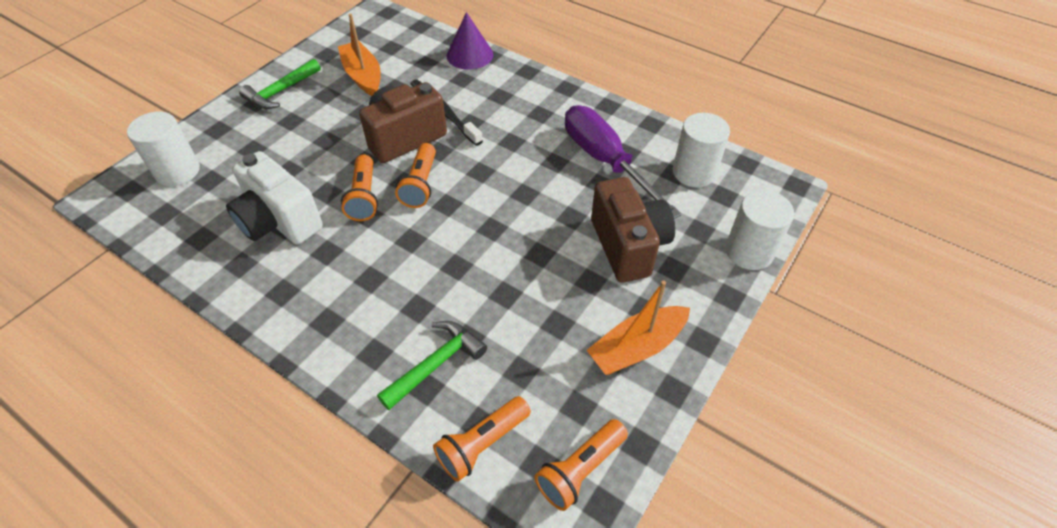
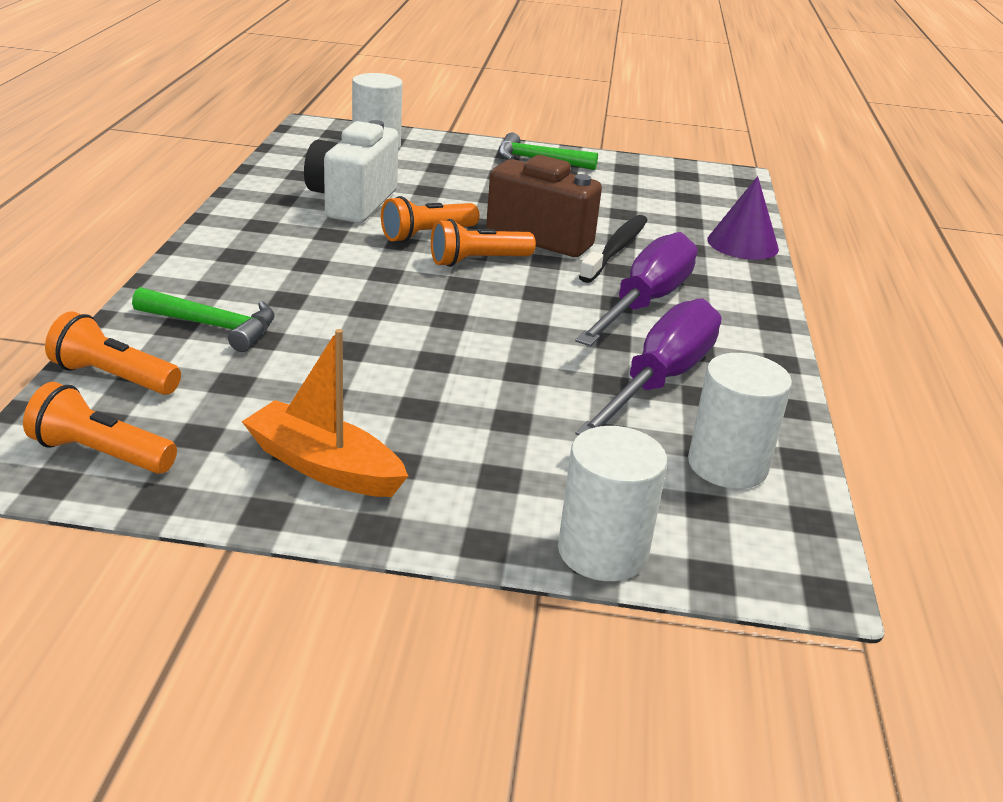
camera: 60 degrees right, 20 degrees down
orange boat [338,14,381,96] -> none
brown camera [591,177,675,283] -> none
none -> purple screwdriver [575,232,698,346]

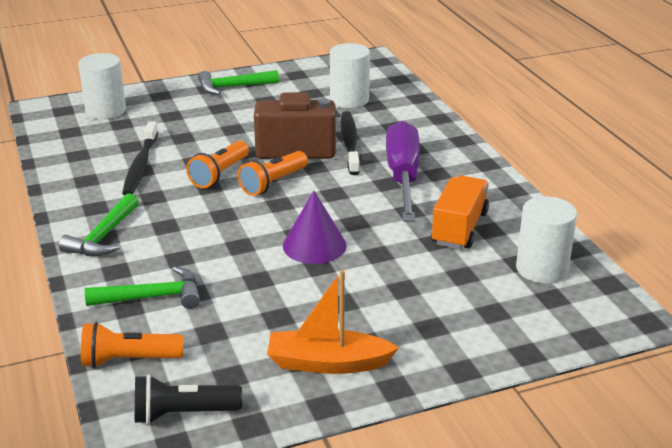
camera: 25 degrees left, 0 degrees up
orange flashlight [23,382,177,474] -> black flashlight [135,374,242,424]
white camera [304,120,399,223] -> black toothbrush [122,121,158,196]
white cylinder [558,426,667,581] -> white cylinder moved to [330,43,370,108]
purple screwdriver [575,298,721,435] -> orange truck [431,175,489,249]
purple cone [707,176,779,260] -> purple cone moved to [283,191,347,264]
none -> green hammer [59,193,139,256]

